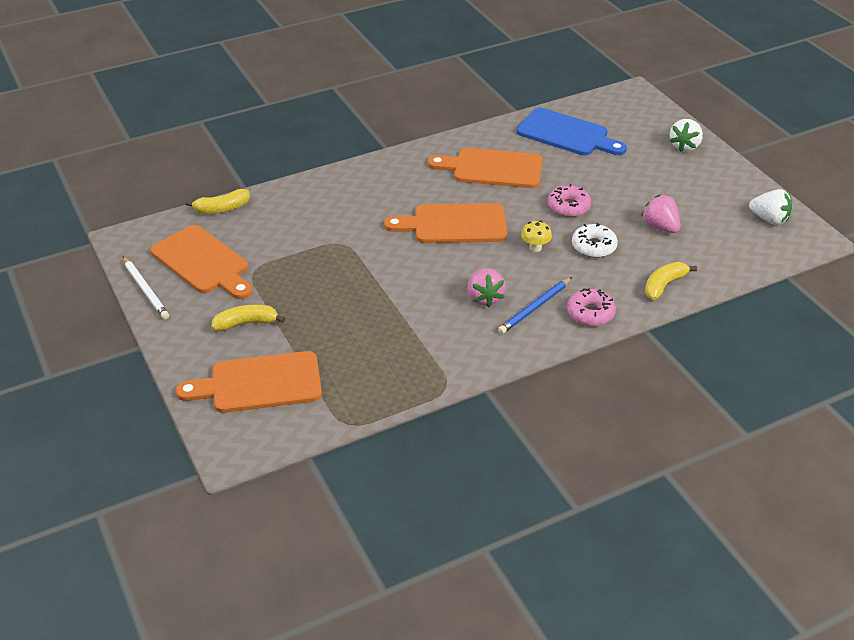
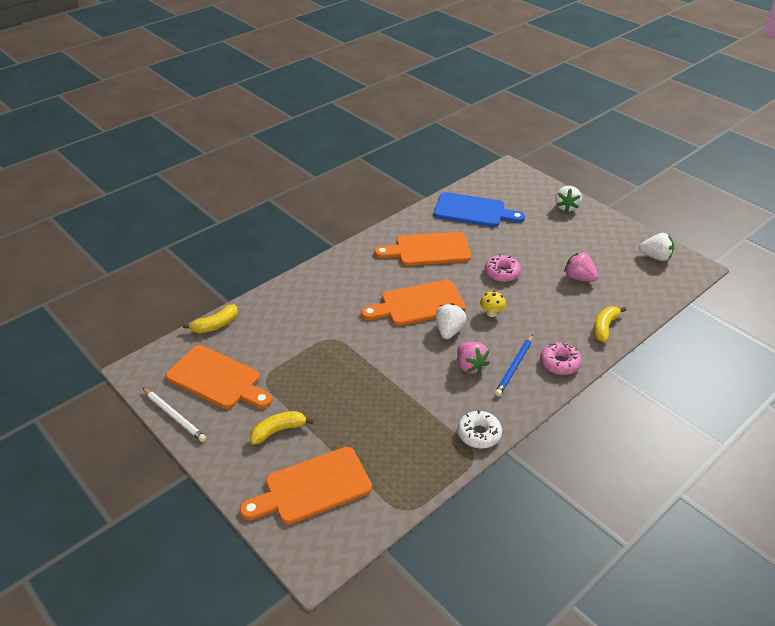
camera: 15 degrees left, 0 degrees up
white donut [572,223,618,258] -> white donut moved to [458,410,502,449]
none -> white strawberry [435,303,467,339]

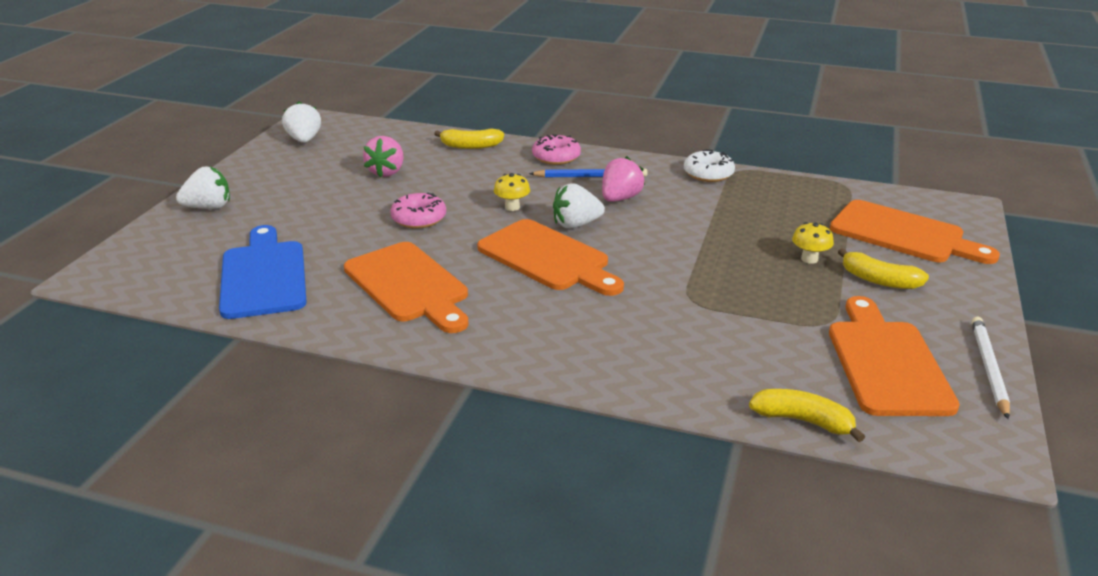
camera: 120 degrees left, 10 degrees down
none -> yellow mushroom [792,222,834,264]

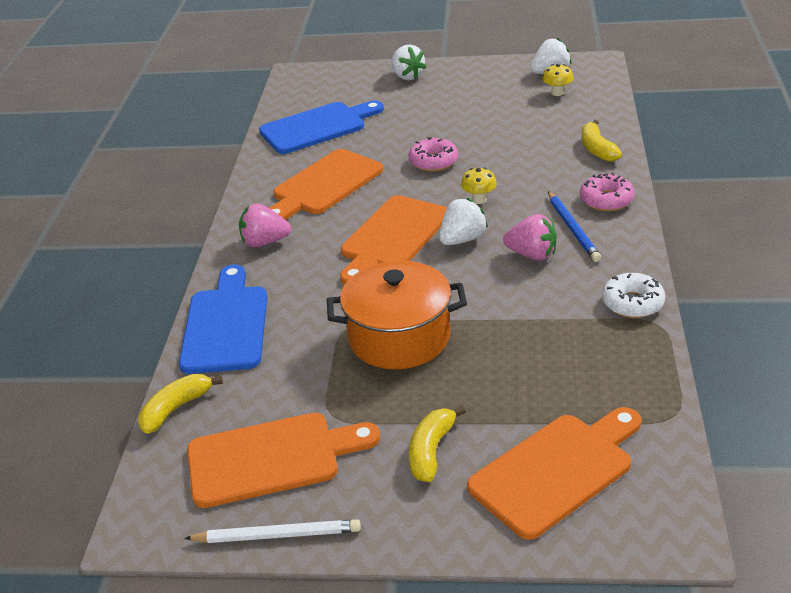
camera: 80 degrees right, 5 degrees up
pink strawberry [363,136,404,178] -> pink strawberry moved to [239,203,291,247]
white strawberry [553,183,605,228] -> white strawberry turned 75 degrees clockwise [439,198,488,245]
yellow banana [749,389,865,442] -> yellow banana turned 150 degrees counterclockwise [138,374,223,434]
yellow mushroom [792,222,834,264] -> yellow mushroom moved to [542,64,573,96]
orange cutting board [830,200,1000,264] -> orange cutting board turned 150 degrees counterclockwise [467,407,642,540]
none -> blue cutting board [179,265,267,374]
none -> orange pot [327,261,467,369]

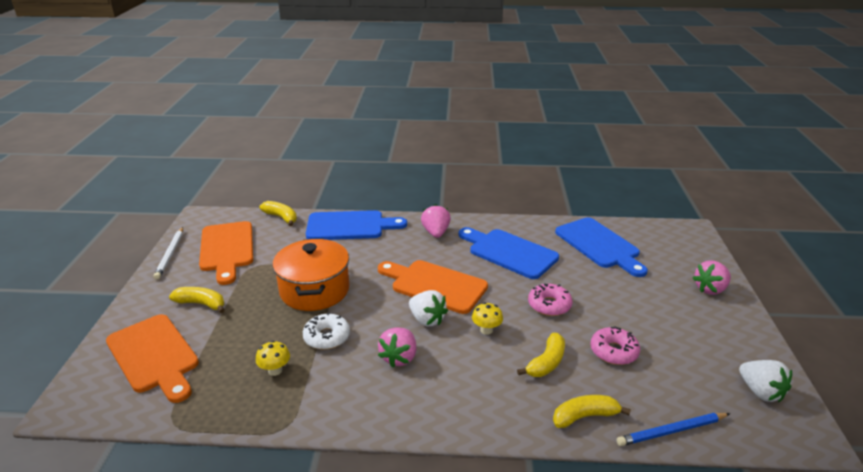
camera: 85 degrees right, 5 degrees down
orange cutting board [270,149,383,220] -> blue cutting board [459,227,559,279]
white strawberry [391,44,426,80] -> pink strawberry [693,260,731,295]
yellow mushroom [542,64,573,96] -> yellow mushroom moved to [256,341,290,376]
blue pencil [548,191,601,262] -> blue pencil moved to [617,413,730,446]
pink donut [580,173,635,211] -> pink donut moved to [590,326,640,365]
white donut [602,273,665,318] -> white donut moved to [303,312,350,350]
none -> yellow banana [517,333,565,377]

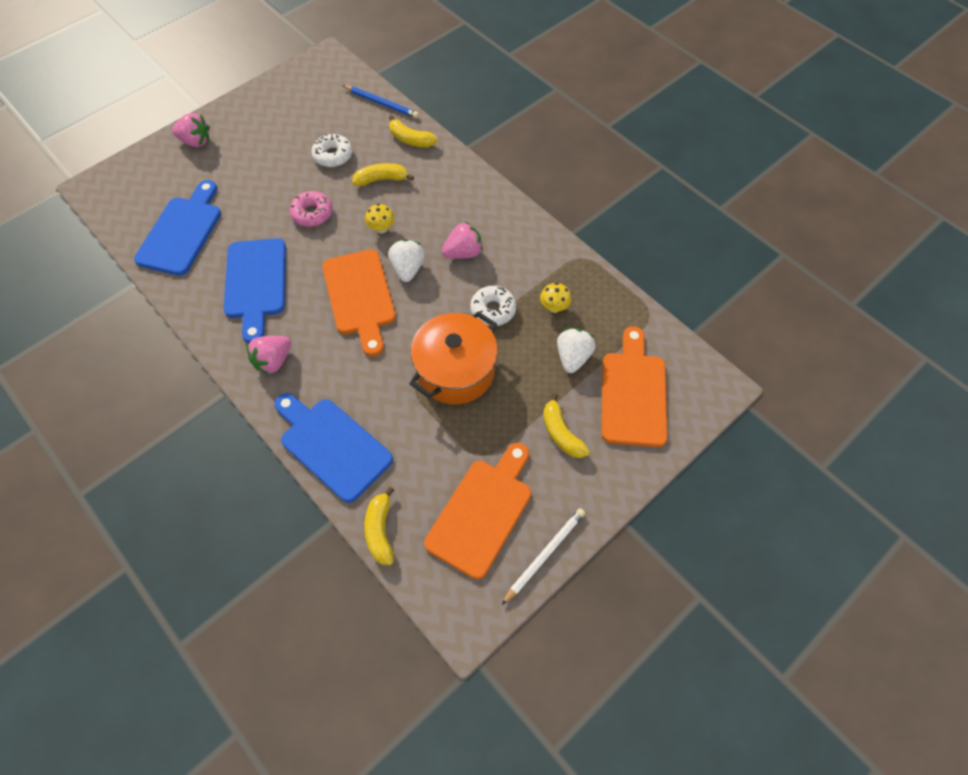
camera: 135 degrees left, 30 degrees up
pink donut [590,326,640,365] -> white donut [312,134,352,167]
white strawberry [739,360,792,402] -> white strawberry moved to [557,328,596,373]

